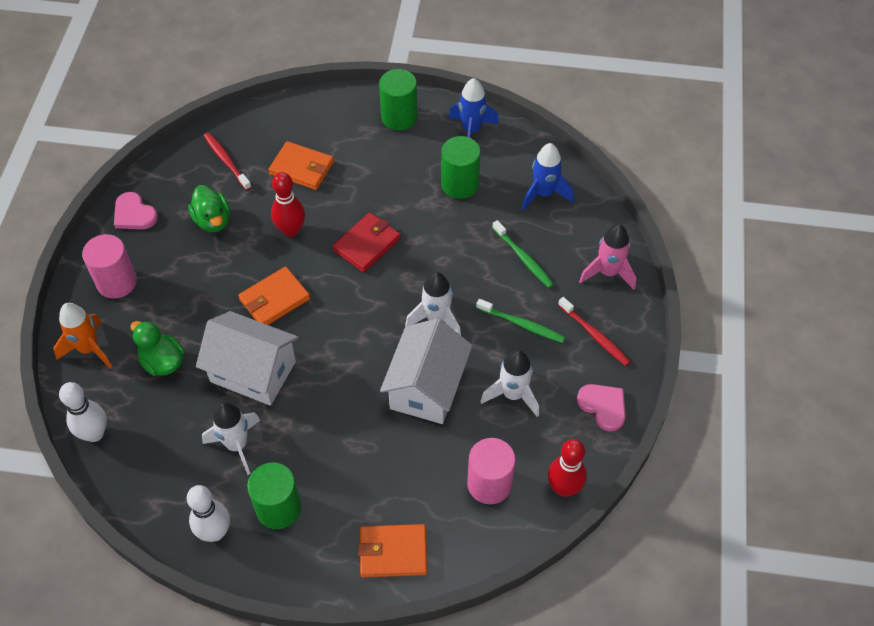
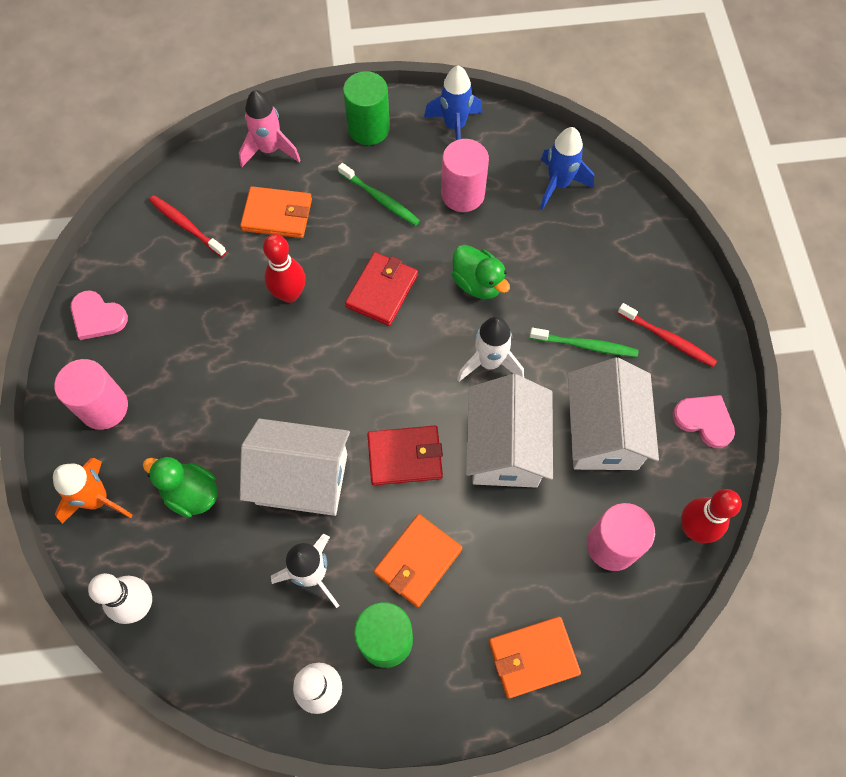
camera: 15 degrees left, 10 degrees up
green duck [188,185,230,232] -> green duck moved to [452,245,510,299]
orange wallet [238,267,310,325] -> orange wallet moved to [374,514,462,607]
green cylinder [441,136,481,199] -> pink cylinder [441,139,489,212]
white rocket [480,350,539,417] -> white house [568,358,659,470]
green toothbrush [492,220,554,288] -> green toothbrush moved to [338,163,420,226]
pink rocket [579,224,636,290] -> pink rocket moved to [239,90,301,167]
none -> red wallet [367,426,443,485]

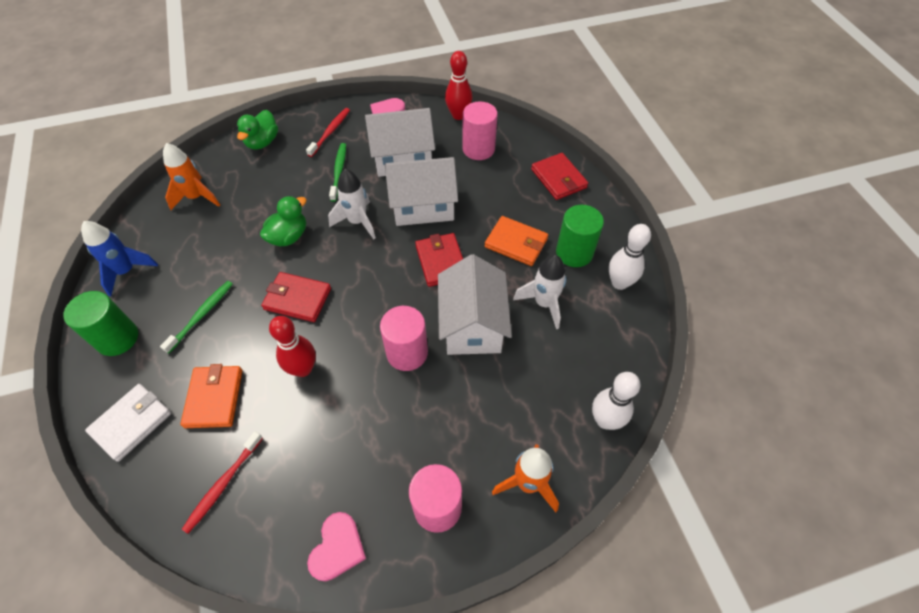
camera: 100 degrees left, 10 degrees down
green duck [143,456,218,517] -> green duck moved to [236,110,278,150]
pink rocket [239,90,301,167] -> white wallet [85,384,171,462]
pink cylinder [441,139,489,212] -> pink cylinder moved to [380,306,428,371]
orange wallet [489,617,581,699] -> red wallet [531,153,588,200]
blue rocket [540,127,594,210] -> orange rocket [163,143,220,210]

